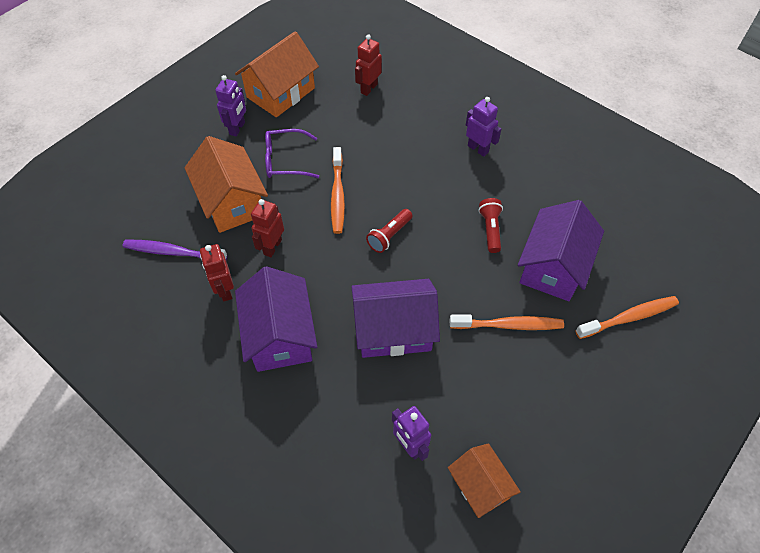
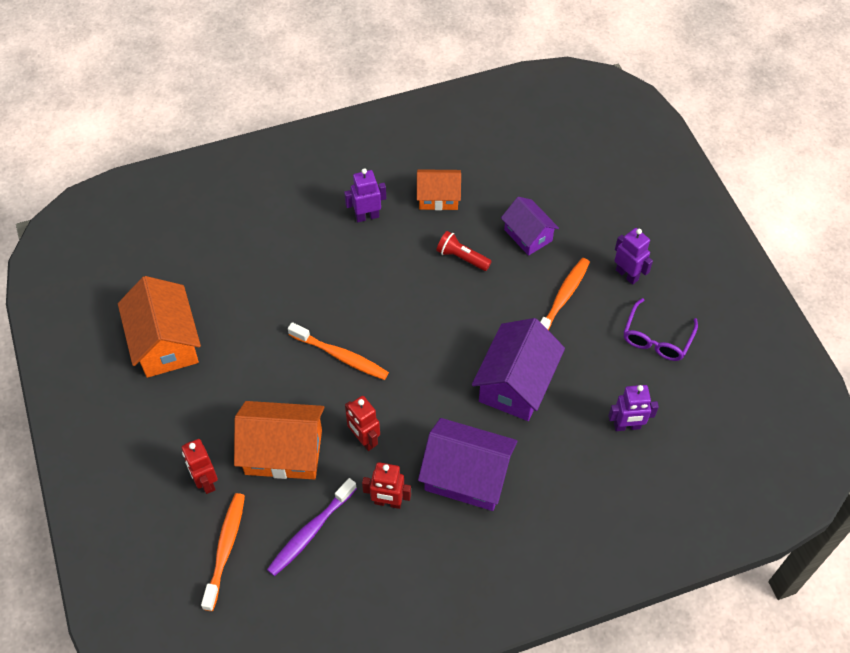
camera: 60 degrees left, 0 degrees up
purple robot [215,75,246,136] -> purple robot moved to [614,228,653,285]
purple glasses [265,129,319,178] -> purple glasses moved to [623,298,698,361]
red robot [355,34,382,96] -> red robot moved to [182,439,218,494]
red flashlight [366,209,413,253] -> none
orange house [448,443,521,518] -> orange house moved to [417,169,461,210]
purple house [518,200,604,301] -> purple house [501,197,559,256], size x0.62
orange toothbrush [575,296,679,339] -> orange toothbrush moved to [201,493,245,611]

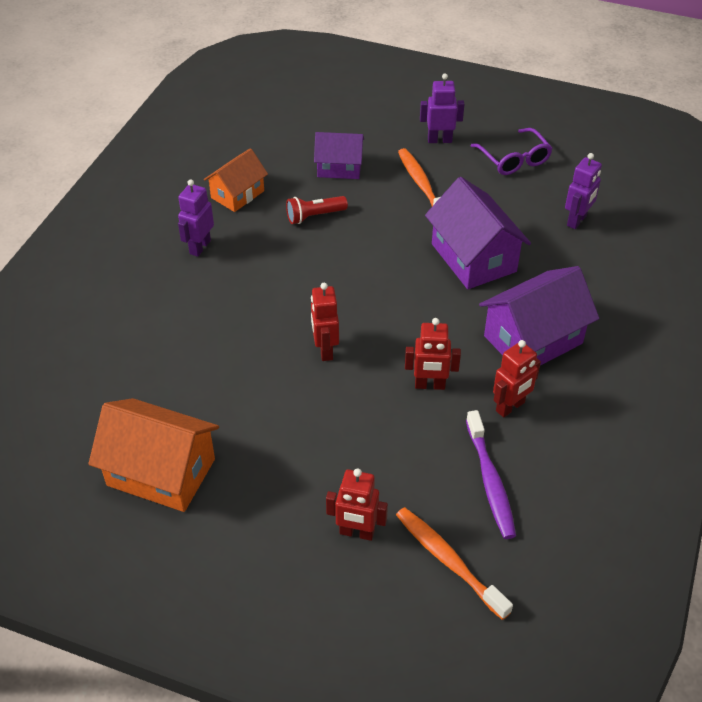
camera: 50 degrees left, 10 degrees down
orange house [234,401,324,480] -> none
orange toothbrush [288,322,389,380] -> red robot [311,283,339,361]

